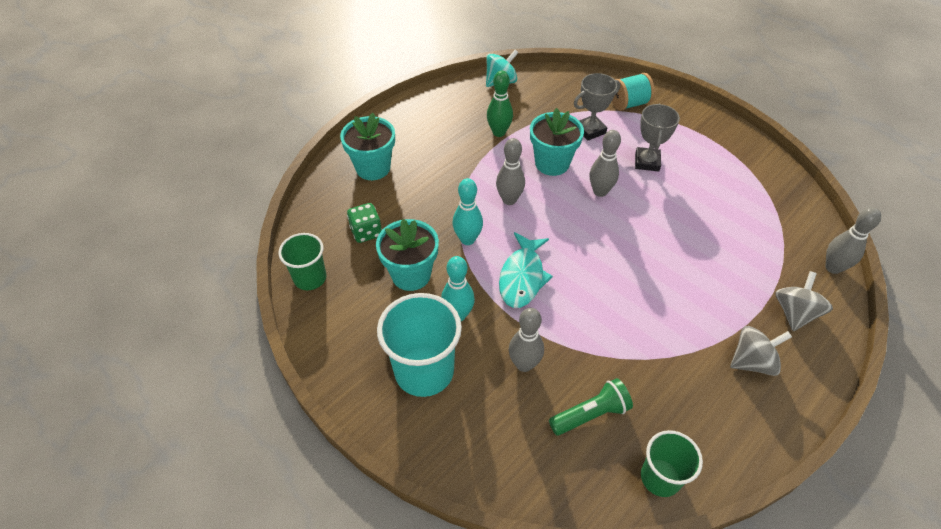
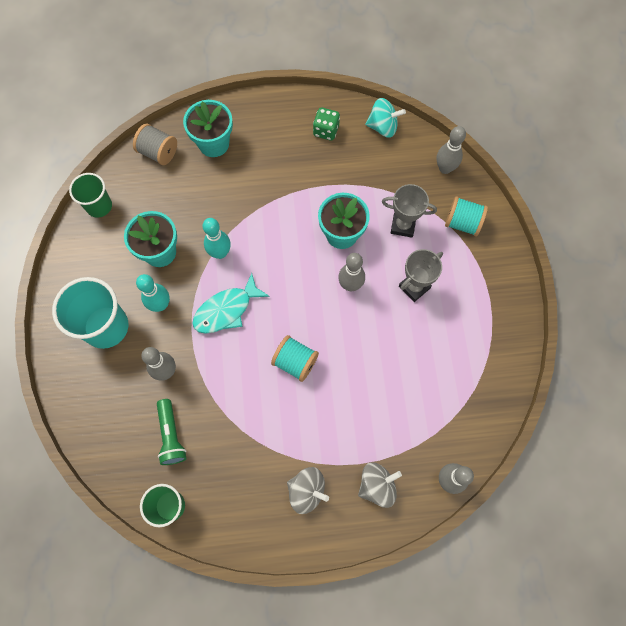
camera: 40 degrees right, 20 degrees up
green dice [347,203,382,243] -> green dice moved to [313,108,340,141]
green bowling pin [487,71,513,137] -> none
grey bowling pin [496,138,525,205] -> grey bowling pin moved to [437,126,466,174]
green flashlight [549,378,633,436] -> green flashlight turned 60 degrees clockwise [157,399,187,465]
none -> grey spool [133,124,177,165]
none -> turquoise spool [271,335,319,382]

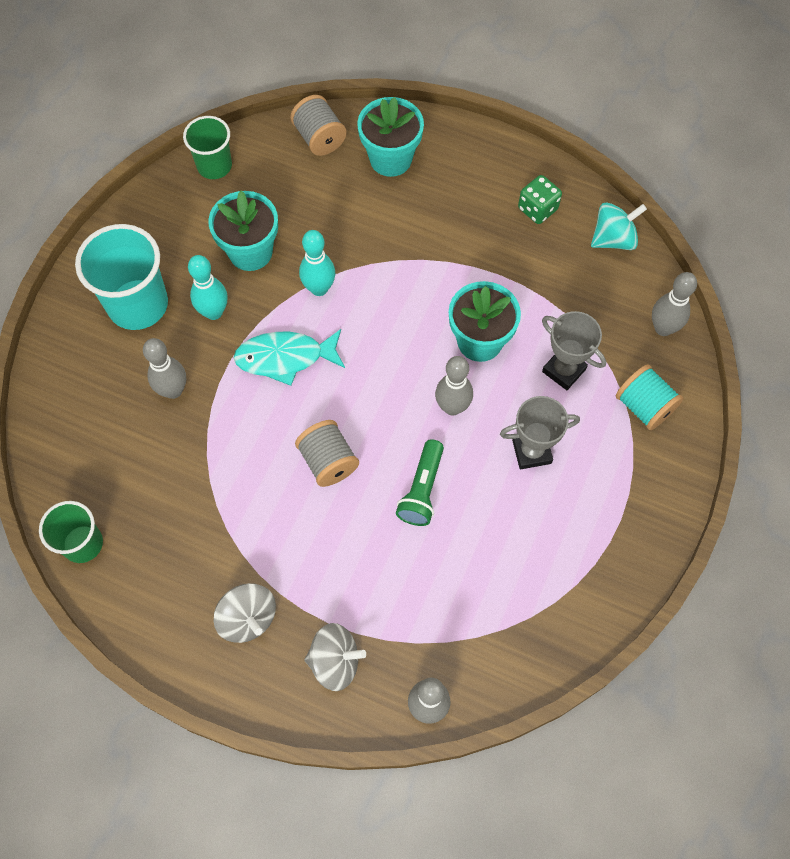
camera: 30 degrees right, 5 degrees down
green flashlight [157,399,187,465] -> green flashlight moved to [396,439,444,526]
turquoise spool [271,335,319,382] -> grey spool [295,420,359,487]
turquoise spinning top [365,98,406,138] -> turquoise spinning top turned 60 degrees counterclockwise [591,203,647,250]

